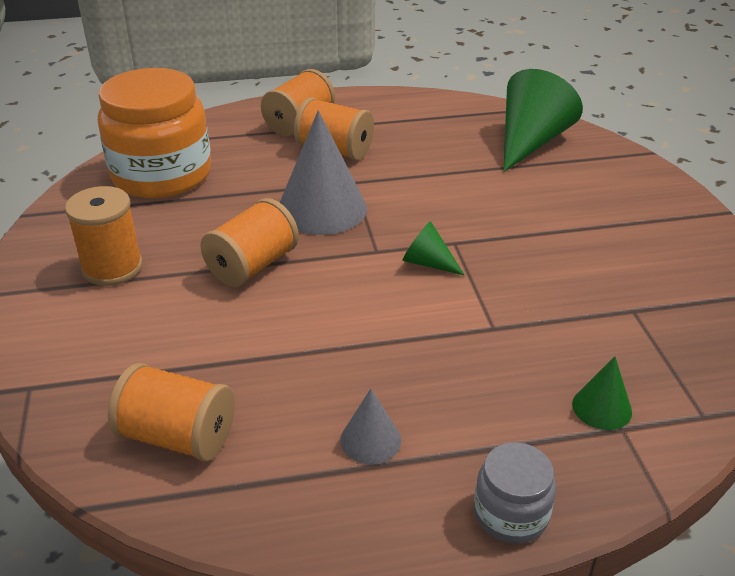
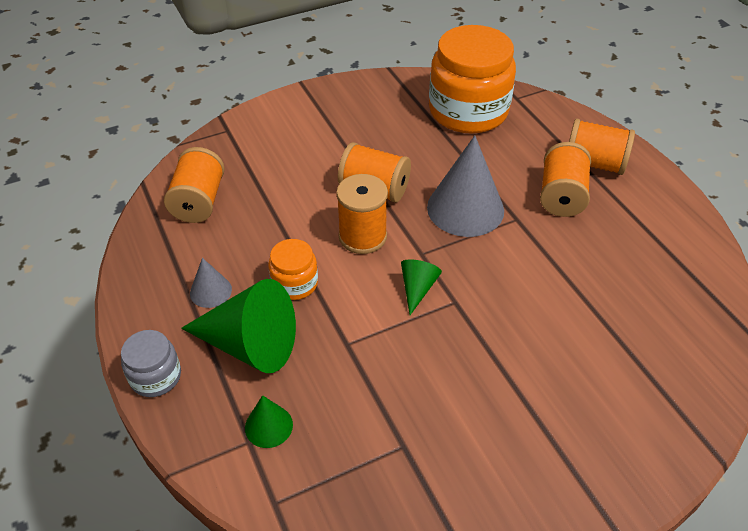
camera: 75 degrees right, 10 degrees up
orange spool [65,186,143,286] -> orange spool moved to [336,174,388,254]
green cone [503,69,583,172] -> green cone moved to [181,279,296,373]
none -> orange jar [268,239,318,300]

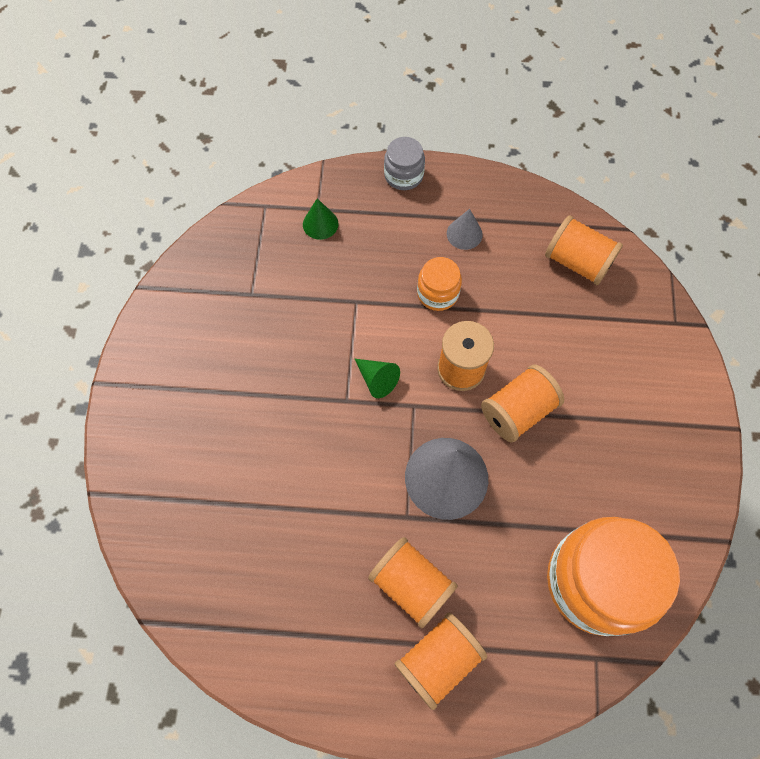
camera: 120 degrees right, 20 degrees up
green cone [181,279,296,373] -> none

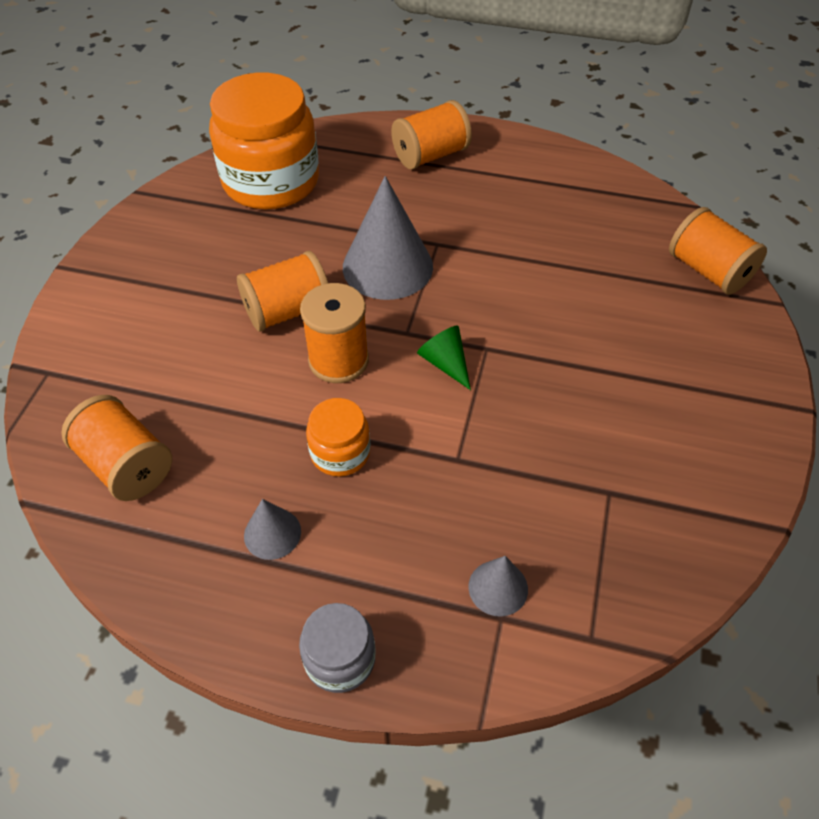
camera: 170 degrees left, 15 degrees down
green cone [303,199,339,240] -> grey cone [468,556,528,617]
orange spool [368,537,458,628] -> orange spool moved to [669,207,767,295]

